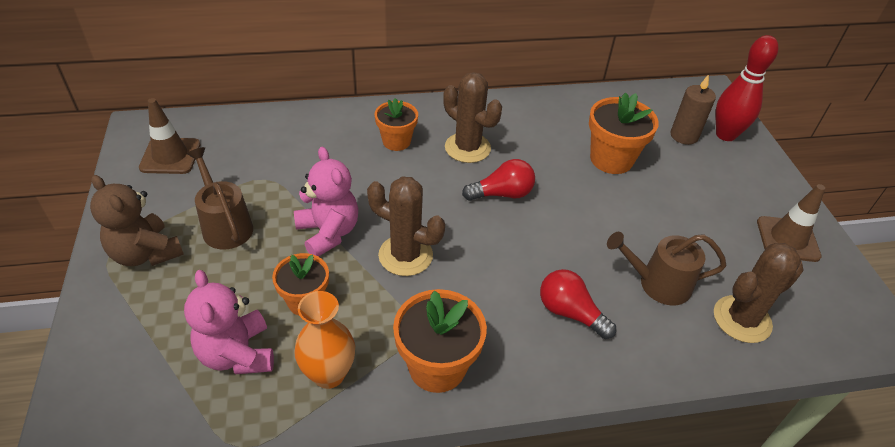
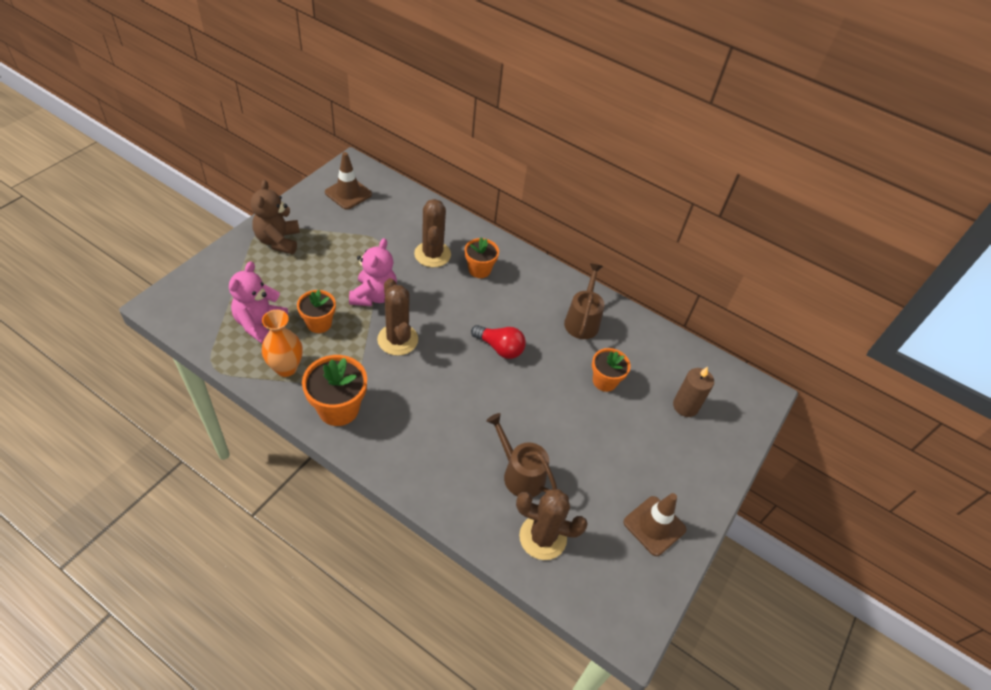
camera: 40 degrees right, 5 degrees up
brown watering can [187,147,253,250] -> brown watering can moved to [564,263,605,339]
brown cactus [443,72,502,163] -> brown cactus moved to [414,199,451,267]
red light bulb [540,269,616,339] -> none
orange flower pot [589,92,659,174] -> orange flower pot [592,348,631,392], size x0.66
red bowling pin [716,35,778,141] -> none

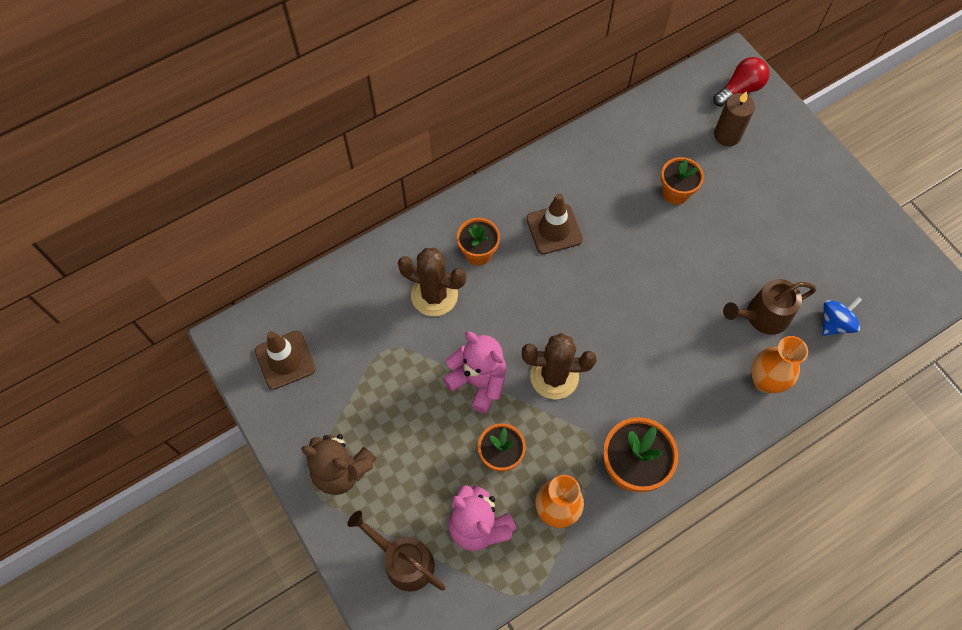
camera: 60 degrees left, 15 degrees up
red light bulb [471,325,526,359] -> red light bulb moved to [713,57,770,107]
brown cactus [516,489,588,560] -> blue spinning top [822,297,862,336]
brown watering can [564,263,605,339] -> brown watering can moved to [347,511,445,592]
brown traffic cone [624,493,686,556] -> brown traffic cone moved to [526,193,583,254]
none -> orange vase [752,336,808,393]

